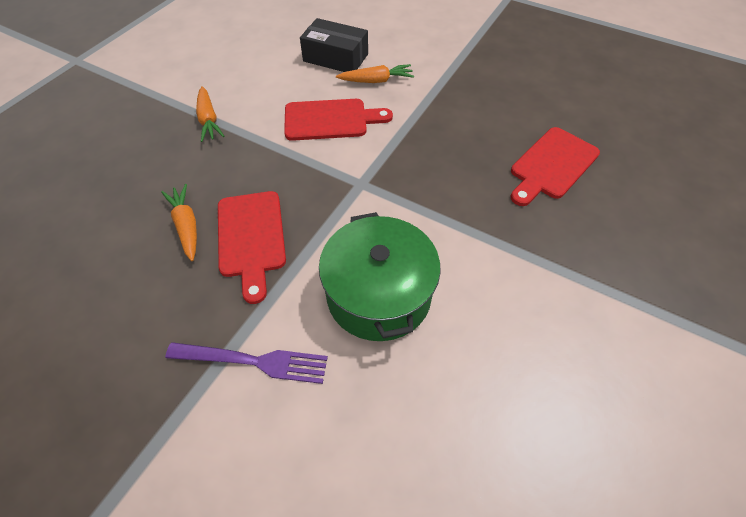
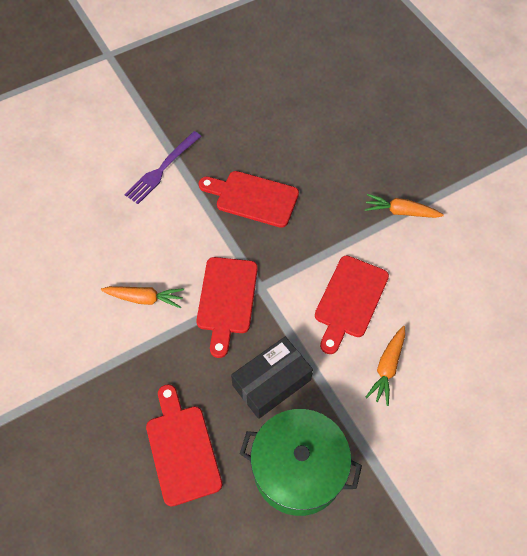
camera: 120 degrees right, 5 degrees up
orange carrot [161,184,197,261] -> orange carrot moved to [101,286,184,309]
black box [300,18,368,72] -> black box moved to [231,337,313,419]
green pot [319,212,440,341] -> green pot moved to [240,409,362,516]
none -> red cutting board [196,257,258,358]

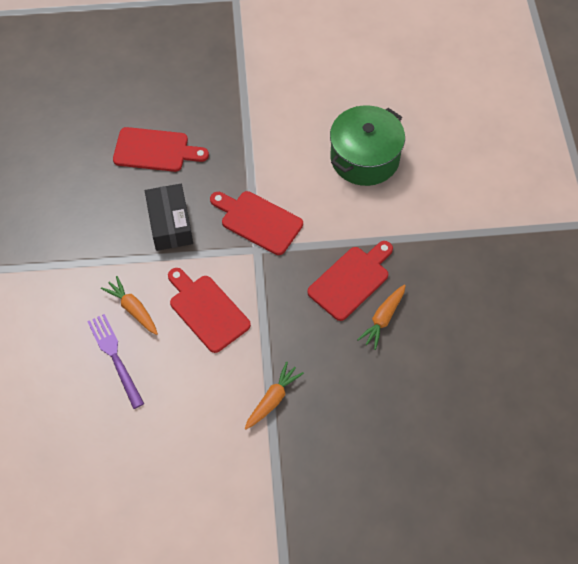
camera: 115 degrees right, 0 degrees up
orange carrot [101,286,184,309] -> orange carrot moved to [357,285,406,350]
purple fork [124,131,201,204] -> purple fork moved to [87,314,144,409]
green pot [240,409,362,516] -> green pot moved to [330,105,405,186]

